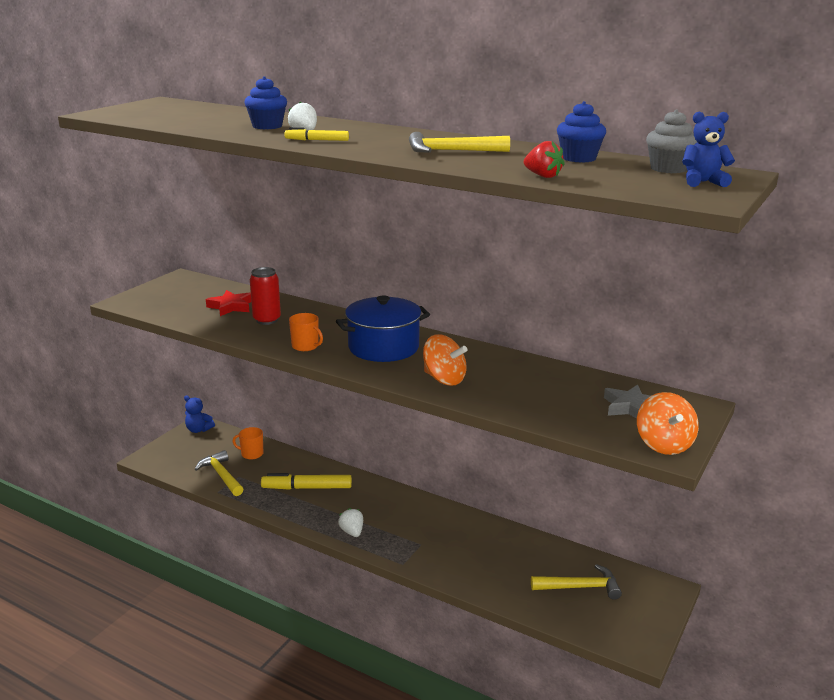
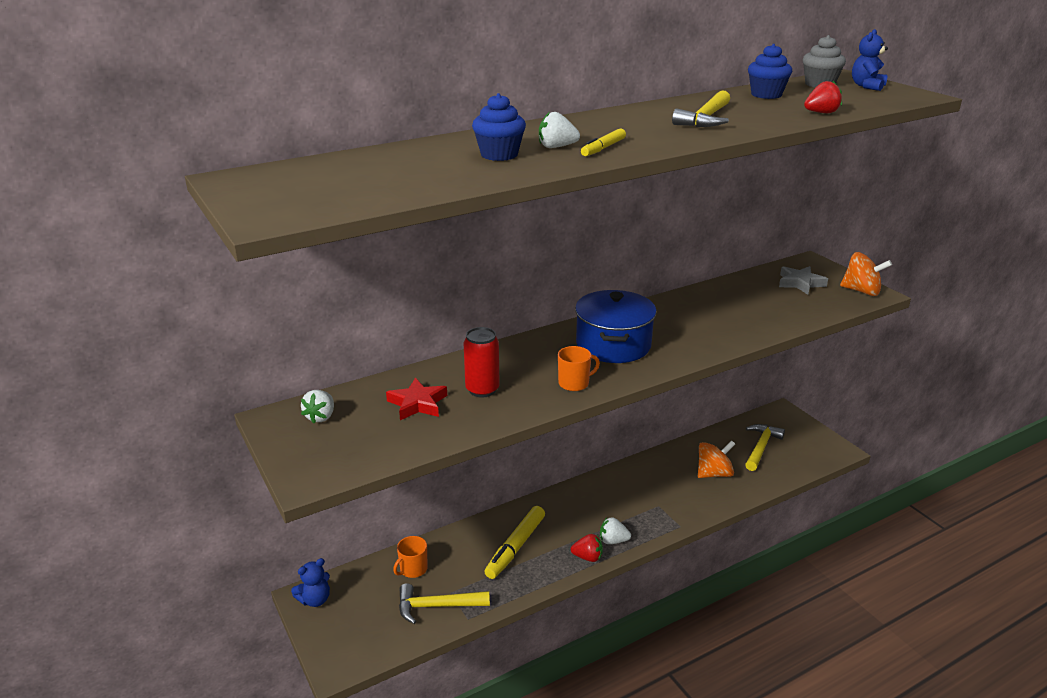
camera: 60 degrees left, 5 degrees up
orange spinning top [423,334,467,386] -> orange spinning top moved to [698,441,735,478]
none -> white strawberry [301,390,334,423]
none -> red strawberry [571,534,603,562]

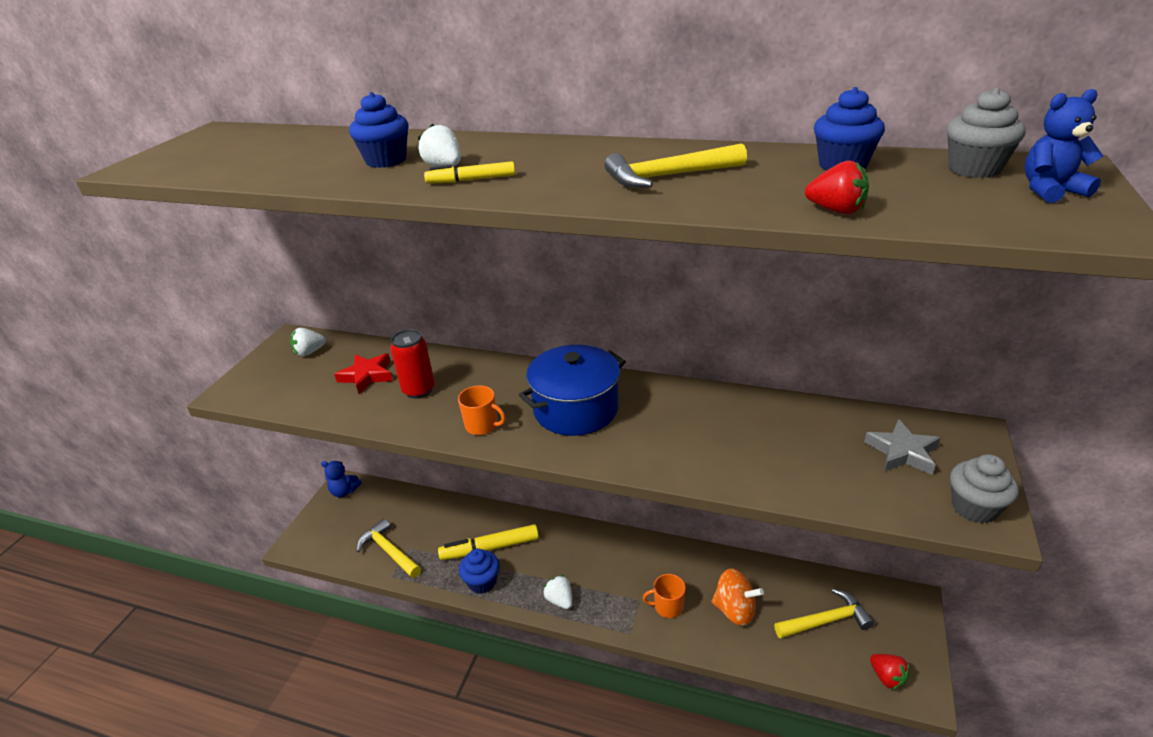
camera: 50 degrees right, 5 degrees up
orange mug [393,536,428,578] -> orange mug moved to [643,574,686,618]
red strawberry [571,534,603,562] -> red strawberry moved to [870,654,910,690]
orange spinning top [840,252,892,296] -> grey cupcake [950,454,1019,523]
none -> blue cupcake [459,549,499,594]

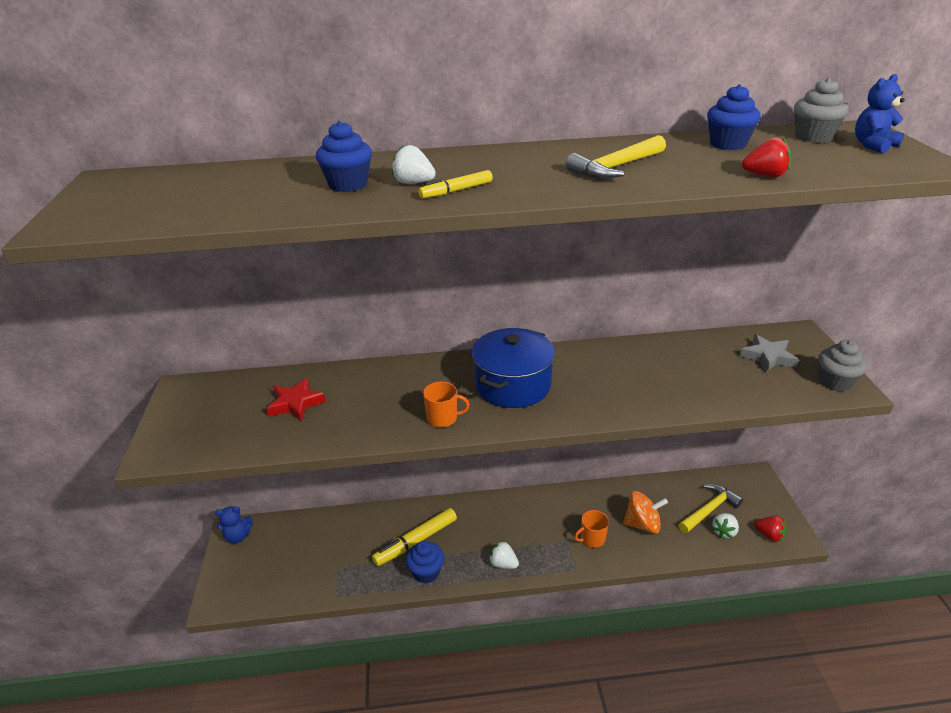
camera: 25 degrees left, 0 degrees up
white strawberry [290,328,326,356] -> white strawberry moved to [712,513,739,538]
yellow hammer [357,518,421,578] -> none
red can [390,329,435,399] -> none

